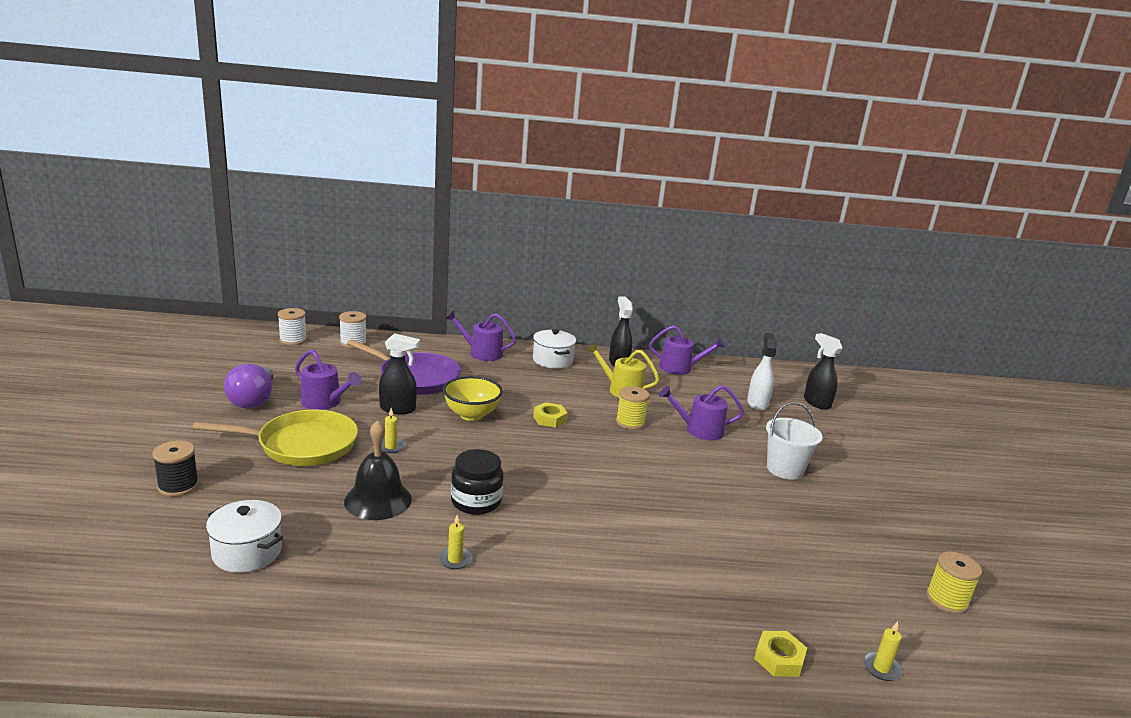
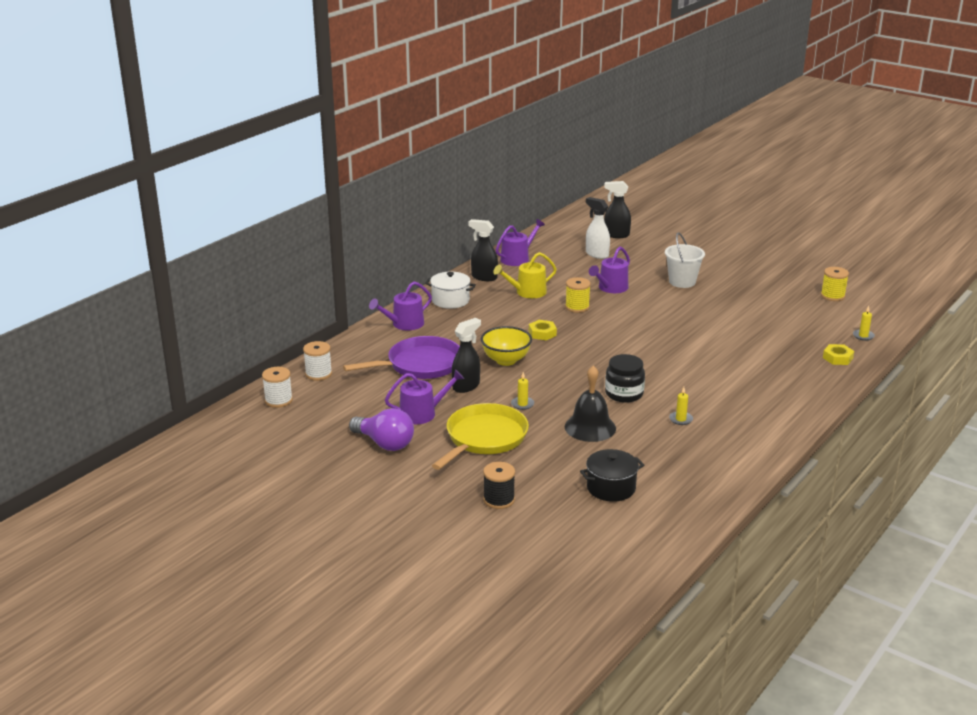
camera: 50 degrees left, 5 degrees up
white pot [206,500,283,573] -> black pot [580,449,644,502]

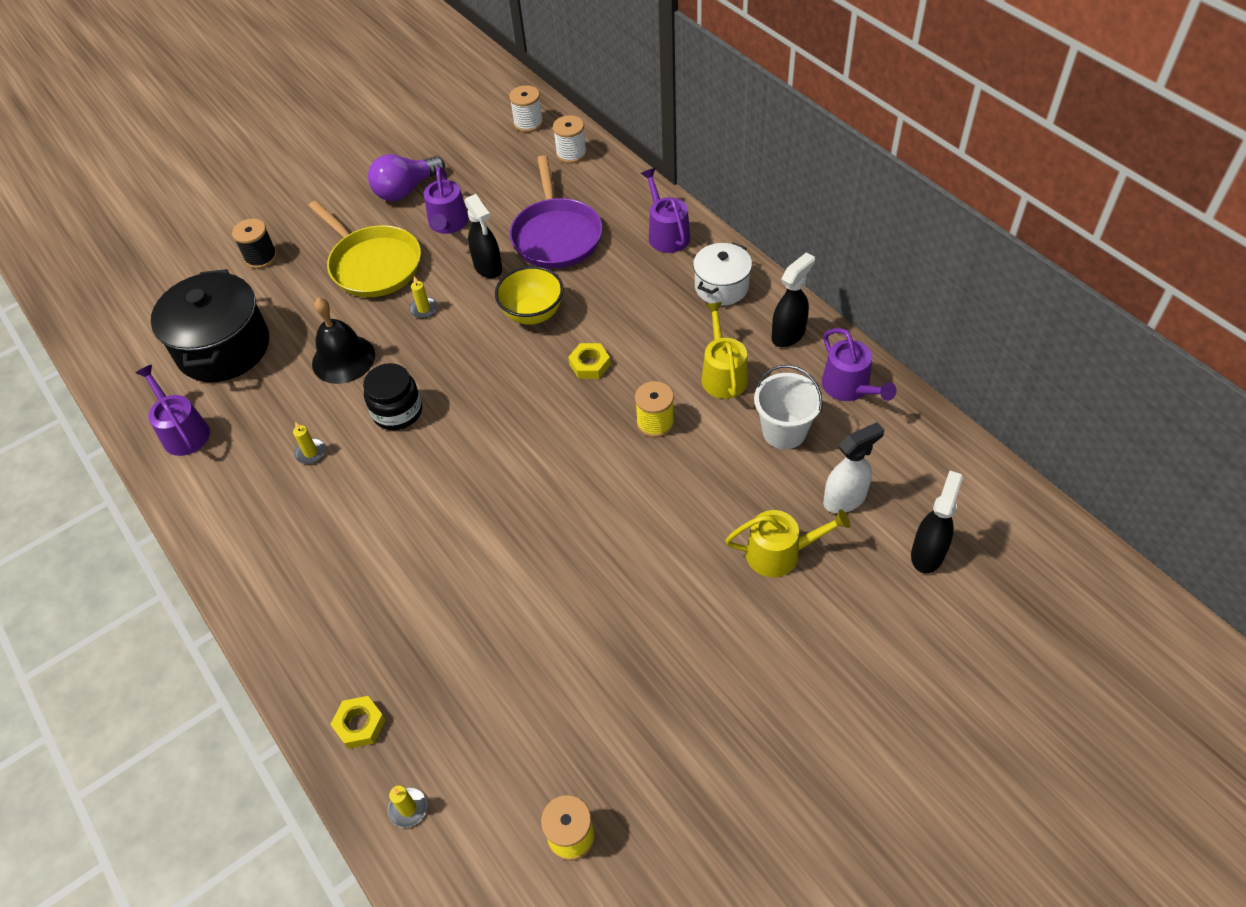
camera: 110 degrees right, 25 degrees up
black pot [580,449,644,502] -> black pot [151,269,269,382], size x1.71
purple watering can [589,246,630,293] -> purple watering can moved to [136,365,210,456]
white bucket [665,232,705,288] -> white bucket moved to [754,365,823,449]
none -> yellow watering can [725,509,850,577]

